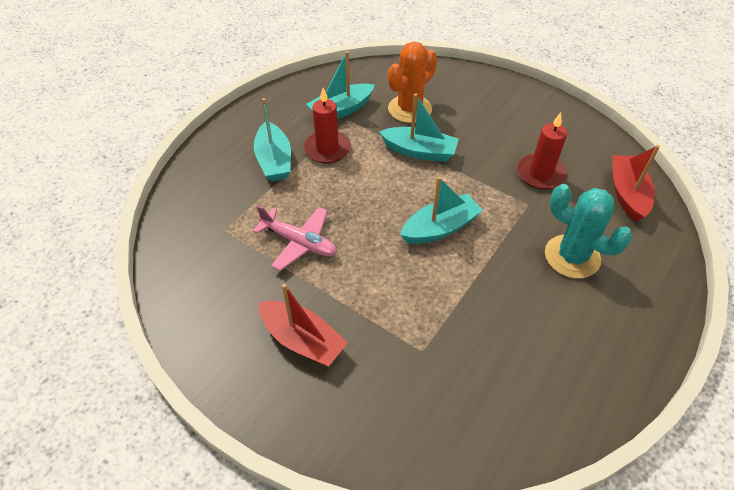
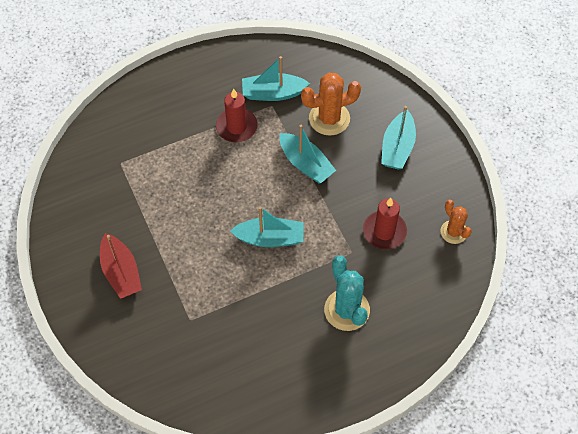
camera: 30 degrees right, 10 degrees up
pink plane [253,205,337,271] -> none
turquoise boat [254,98,291,182] -> turquoise boat moved to [381,106,416,170]
red boat [612,145,660,222] -> none
none -> orange cactus [441,200,472,244]

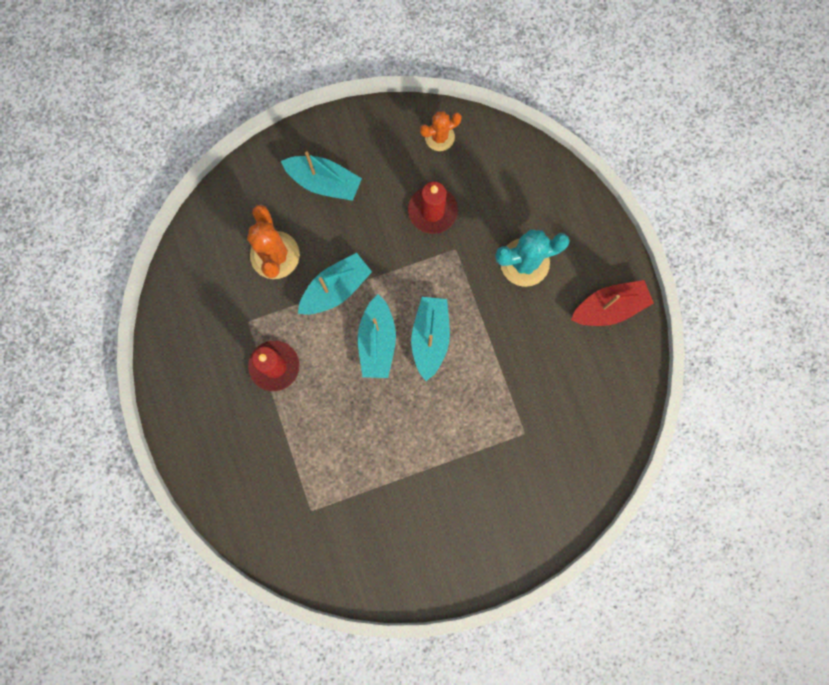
camera: 85 degrees left, 20 degrees up
red boat [100,233,142,299] -> red boat moved to [571,280,654,326]
turquoise boat [242,56,310,101] -> turquoise boat moved to [358,294,396,378]

